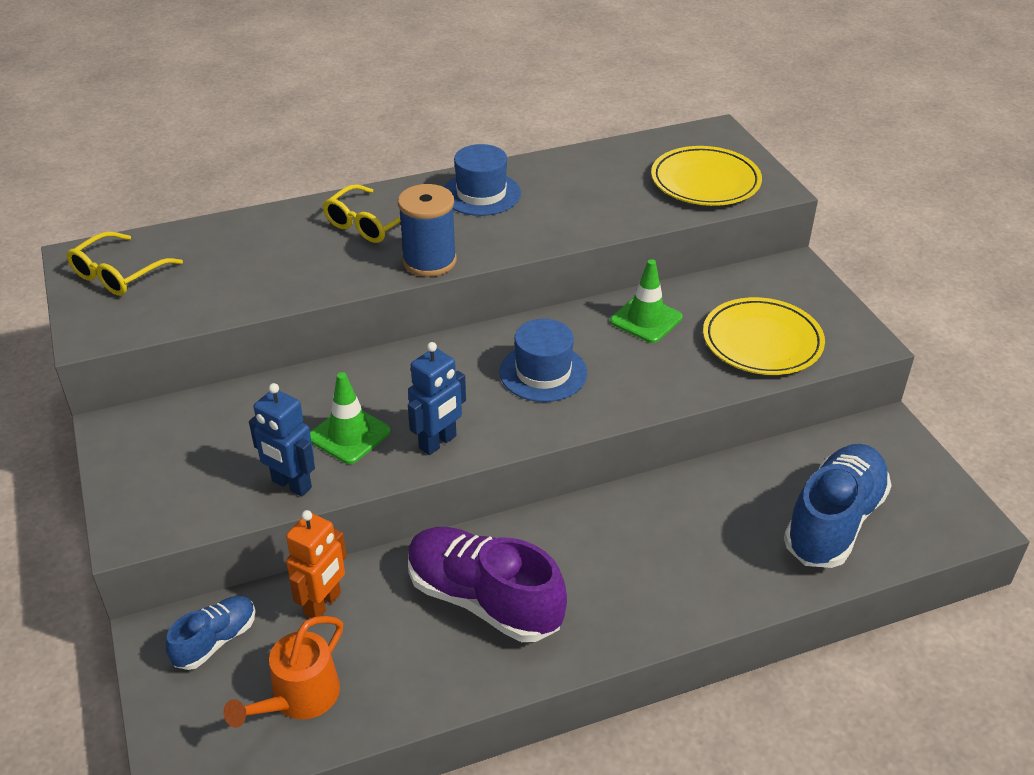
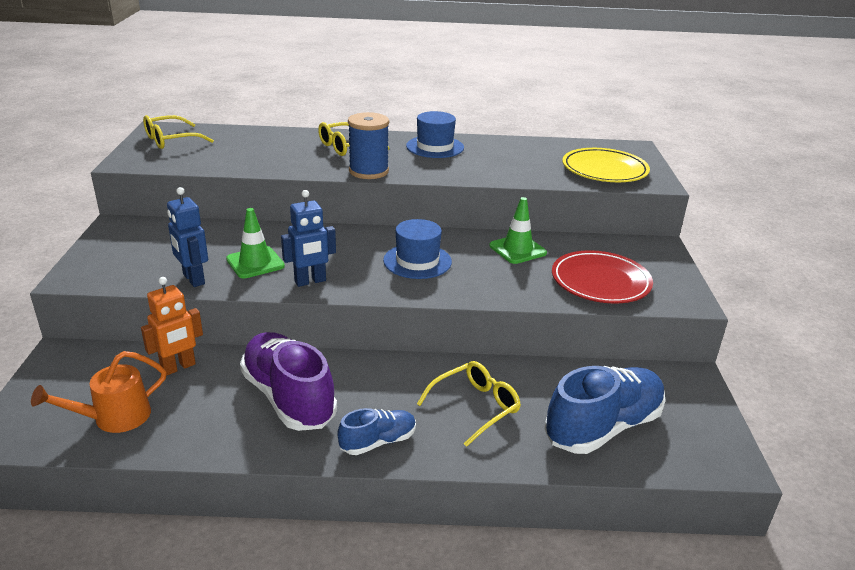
camera: 20 degrees right, 10 degrees down
blue shoe [166,596,255,670] -> blue shoe moved to [337,408,416,455]
yellow plate [703,297,825,375] -> red plate [552,250,653,304]
none -> yellow glasses [417,361,521,447]

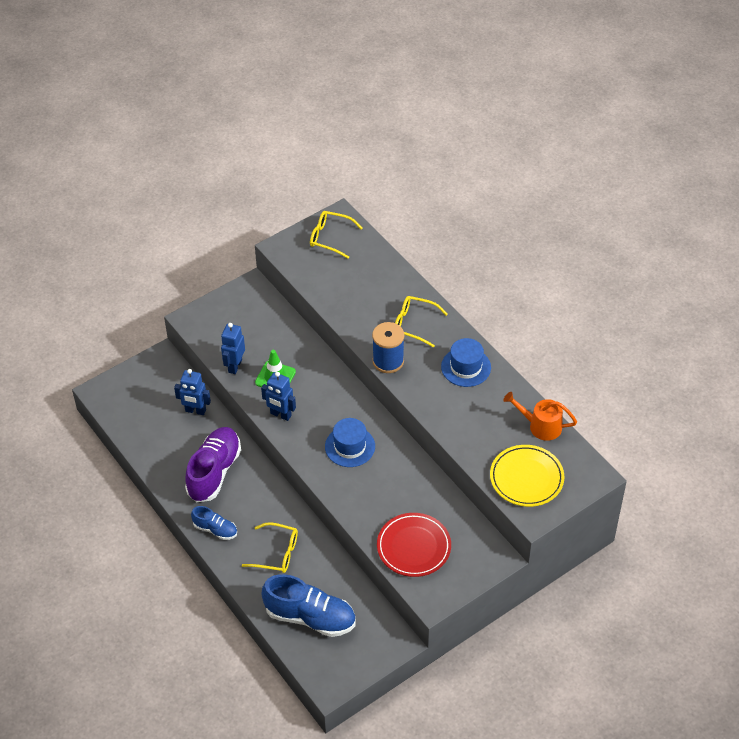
camera: 55 degrees right, 20 degrees up
orange watering can [31,351,167,433] -> orange watering can moved to [503,392,577,441]
orange robot [141,277,203,376] -> blue robot [174,369,211,415]
green traffic cone [489,197,547,264] -> none

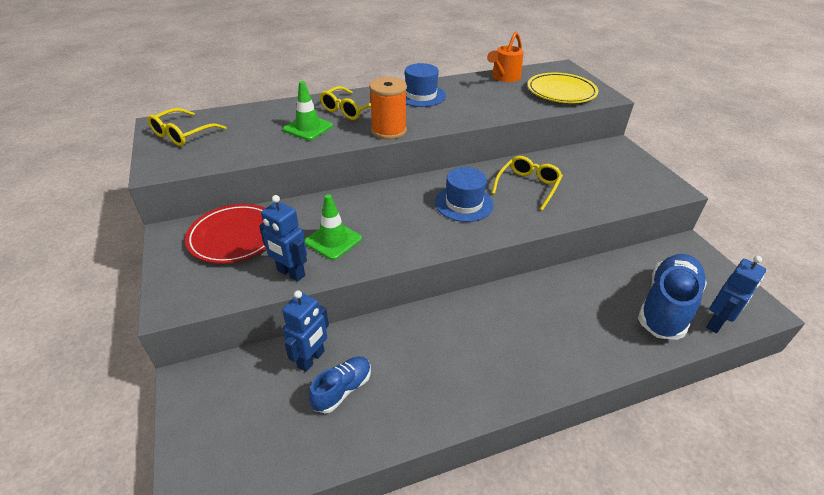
camera: 75 degrees left, 10 degrees down
purple shoe [185,427,241,502] -> none
blue shoe [191,506,237,540] -> blue shoe moved to [309,357,371,413]
yellow glasses [242,522,298,573] -> yellow glasses moved to [492,156,563,210]
blue robot [261,372,296,421] -> blue robot moved to [706,256,766,333]
blue spool [372,322,405,373] -> orange spool [369,77,407,139]
red plate [377,513,451,577] -> red plate moved to [185,204,266,264]
none -> green traffic cone [283,81,333,140]

